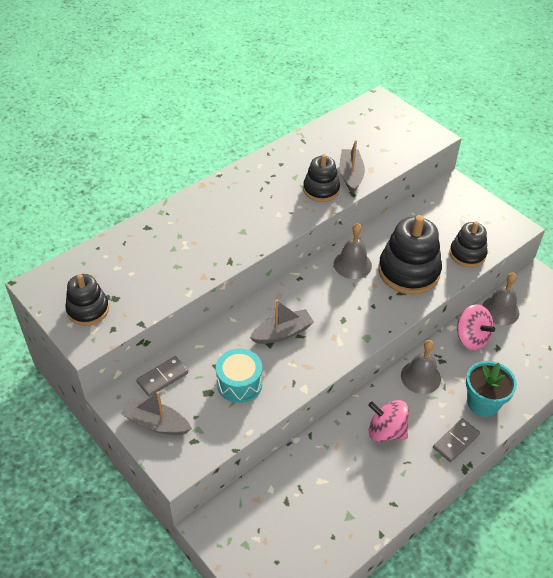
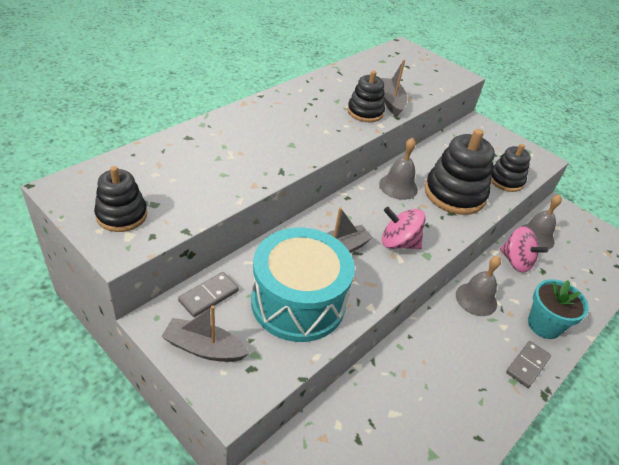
camera: 10 degrees left, 5 degrees down
turquoise drum [216,349,262,403] -> turquoise drum [251,228,355,342], size x1.82
pink spinning top [368,400,409,442] -> pink spinning top moved to [382,207,426,249]

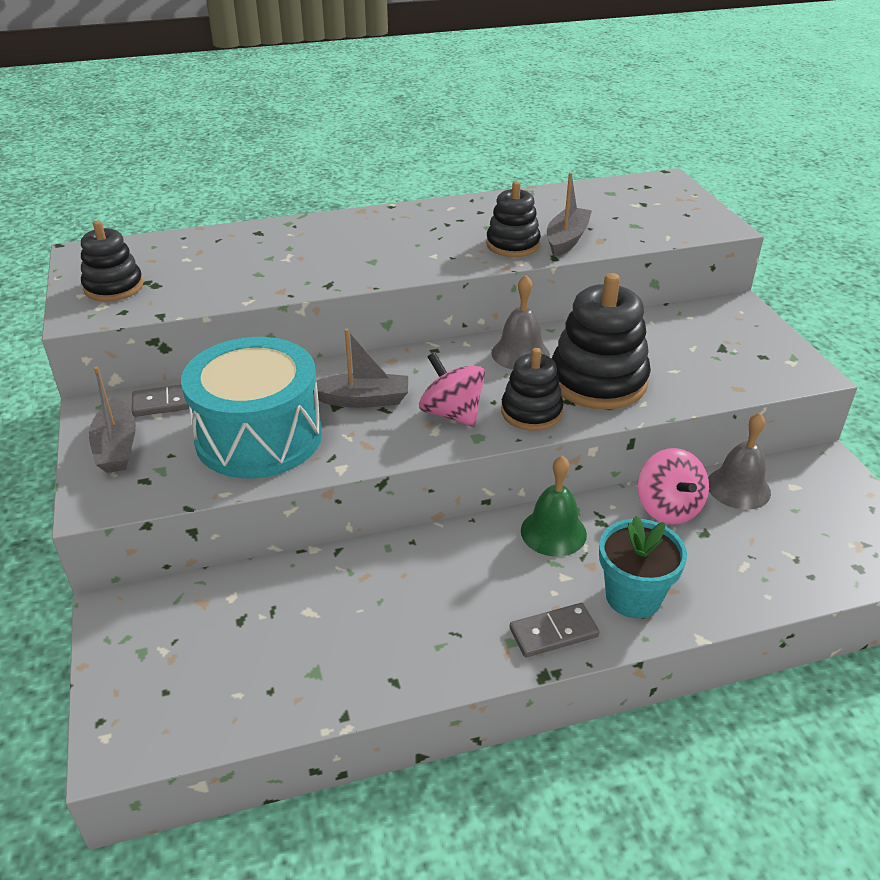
camera: 35 degrees right, 5 degrees down
grey boat [161,305,250,362] -> grey boat turned 150 degrees counterclockwise [89,367,136,473]
grey bell [456,256,501,316] -> green bell [521,456,587,557]
black stacking toy [491,144,531,192] -> black stacking toy moved to [501,348,564,431]

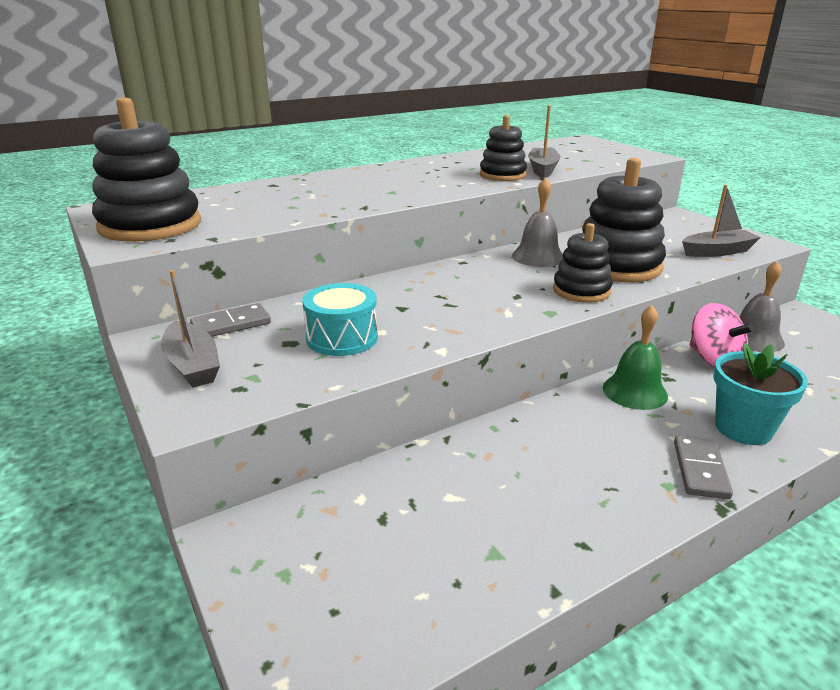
camera: 15 degrees left, 10 degrees down
black stacking toy [81,220,143,302] -> black stacking toy [92,97,201,242], size x1.66
turquoise drum [181,337,322,478] -> turquoise drum [302,283,378,356], size x0.55
grey boat [313,329,408,408] -> grey boat moved to [682,185,761,257]
pink spinning top [419,352,485,427] -> none
grey domino [510,603,599,657] -> grey domino turned 45 degrees counterclockwise [674,436,733,499]

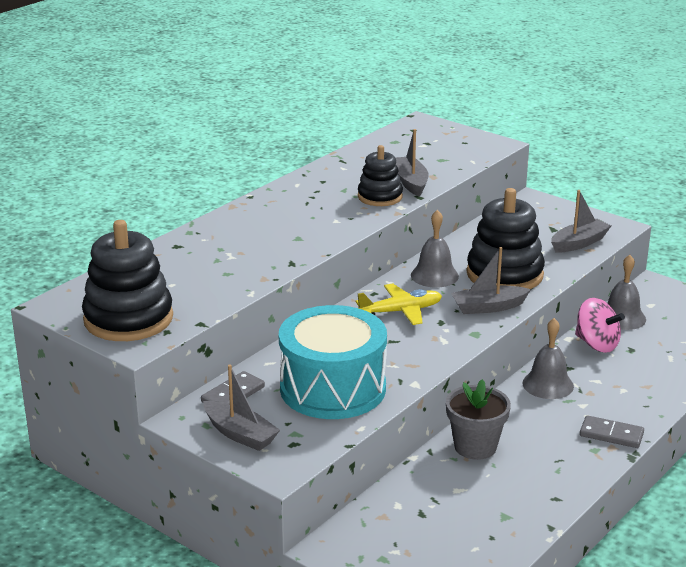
camera: 20 degrees left, 0 degrees up
turquoise drum [302,283,378,356] -> turquoise drum [279,305,387,419], size x1.82
black stacking toy [553,223,613,303] -> grey boat [451,247,531,314]
green bell [603,305,668,410] -> grey bell [522,318,574,399]
grey domino [674,436,733,499] -> grey domino turned 60 degrees counterclockwise [580,415,644,448]
turquoise flower pot [714,343,808,445] -> none
none -> yellow plane [356,283,442,325]
none -> grey flower pot [446,379,511,460]

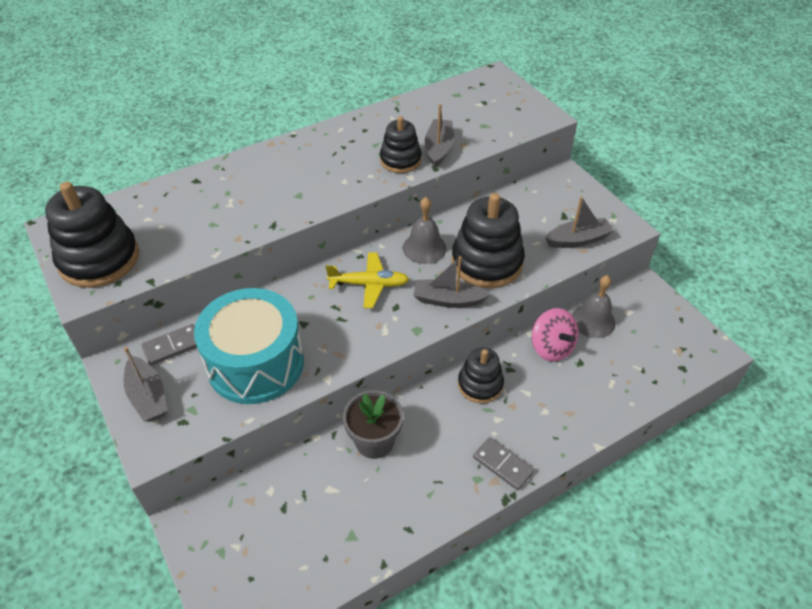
camera: 20 degrees right, 20 degrees up
grey bell [522,318,574,399] -> black stacking toy [458,348,504,403]

